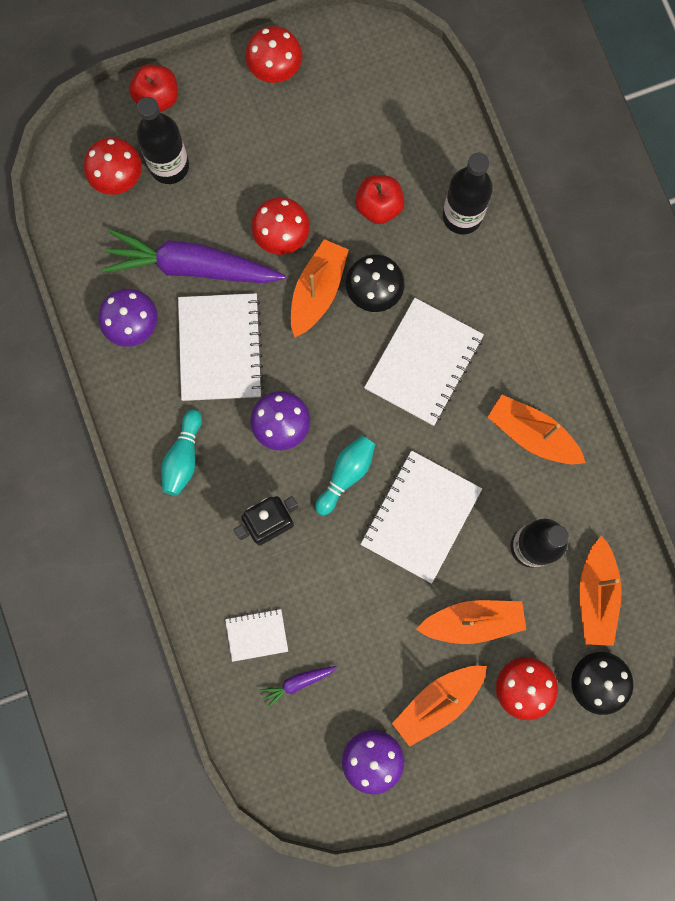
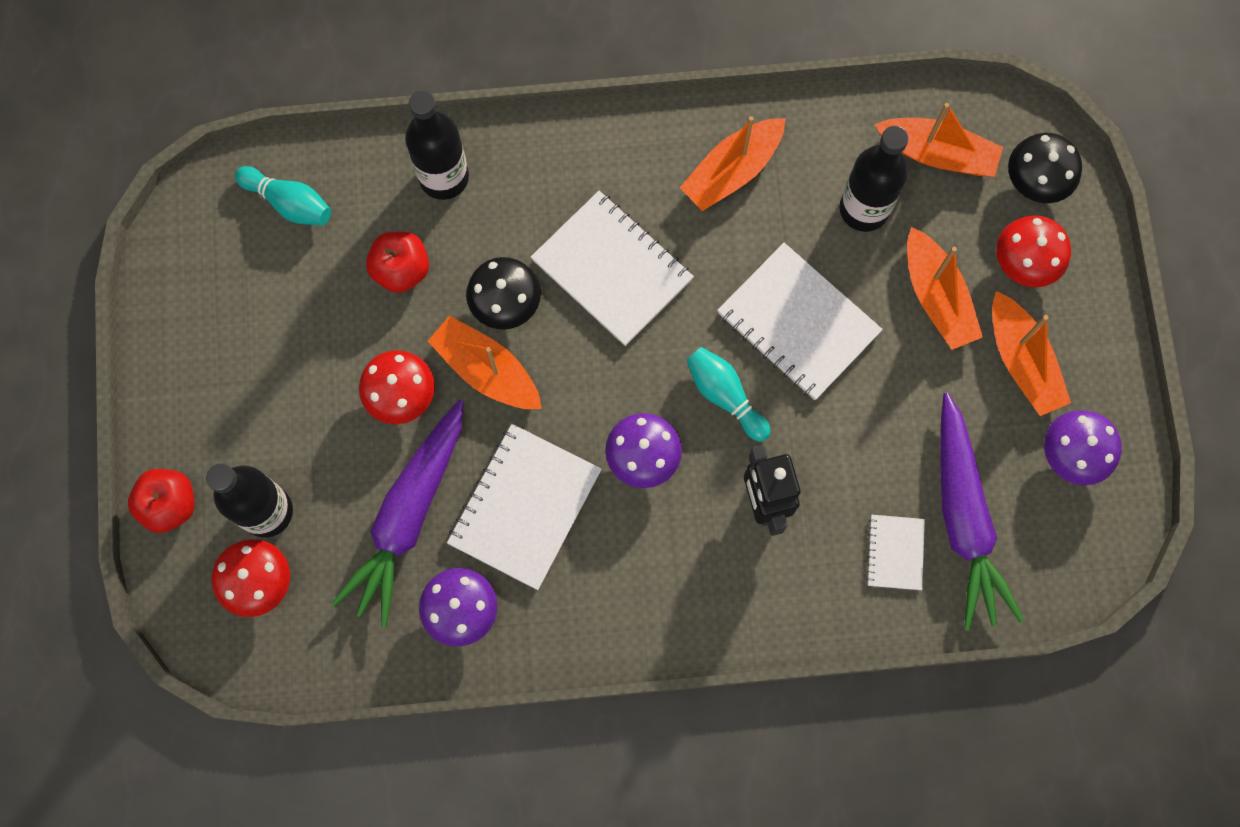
camera: 75 degrees left, 5 degrees down
turquoise bowling pin [161,409,202,496] -> turquoise bowling pin moved to [235,166,331,226]
white notebook [178,293,264,401] -> white notebook turned 75 degrees counterclockwise [447,424,602,590]
red mushroom [245,26,303,83] -> none
purple carrot [260,666,337,708] -> purple carrot [940,393,1024,631], size x2.38
orange boat [416,600,526,644] -> orange boat turned 150 degrees clockwise [907,227,983,350]

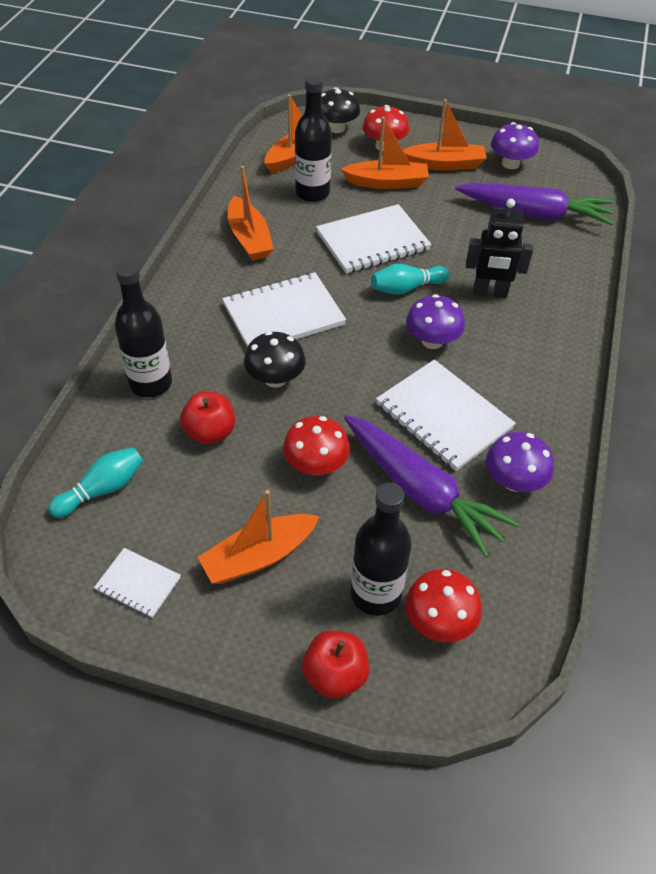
camera: 70 degrees left, 25 degrees down
orange boat [428,315,542,409] -> orange boat moved to [198,490,320,584]
white notebook [866,515,925,590] -> white notebook moved to [94,548,181,618]

